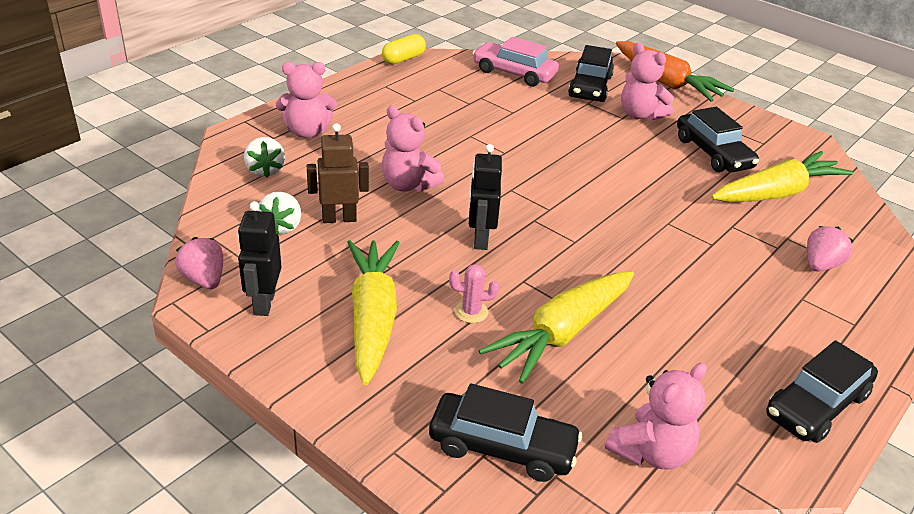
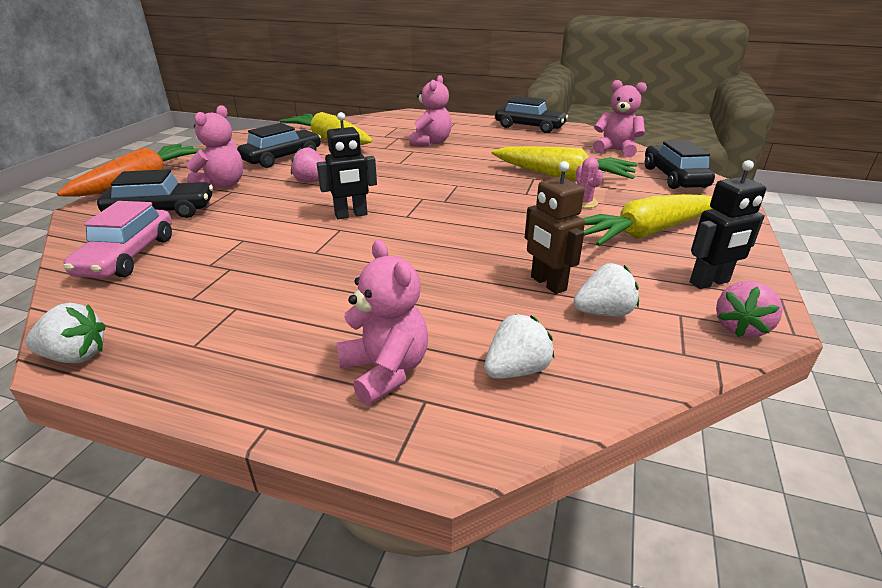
camera: 110 degrees left, 5 degrees down
yellow capsule [382,34,426,65] -> white strawberry [26,303,106,363]
pink teddy bear [382,106,444,192] -> pink teddy bear moved to [409,75,452,146]
black robot [469,144,502,250] -> black robot moved to [317,112,377,219]
pink strawberry [807,226,853,272] -> pink strawberry moved to [291,147,326,182]

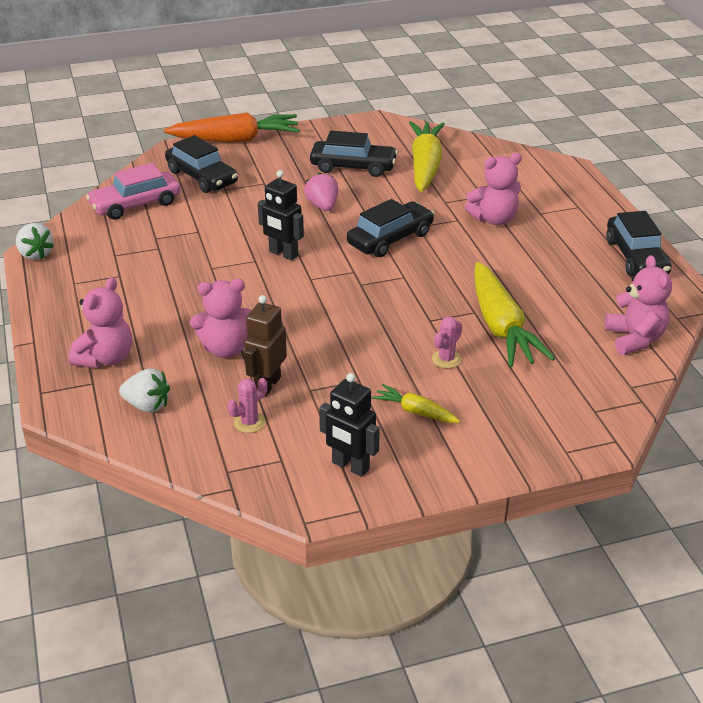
camera: 55 degrees right, 5 degrees up
pink teddy bear [186,105,243,190] -> pink teddy bear moved to [190,279,252,358]
white strawberry [574,263,639,316] -> pink cactus [228,378,267,433]
yellow carrot [583,194,712,246] -> yellow carrot [372,384,460,423], size x0.49
black car [645,141,715,189] -> black car moved to [347,199,434,257]
pink strawberry [716,281,783,338] -> none

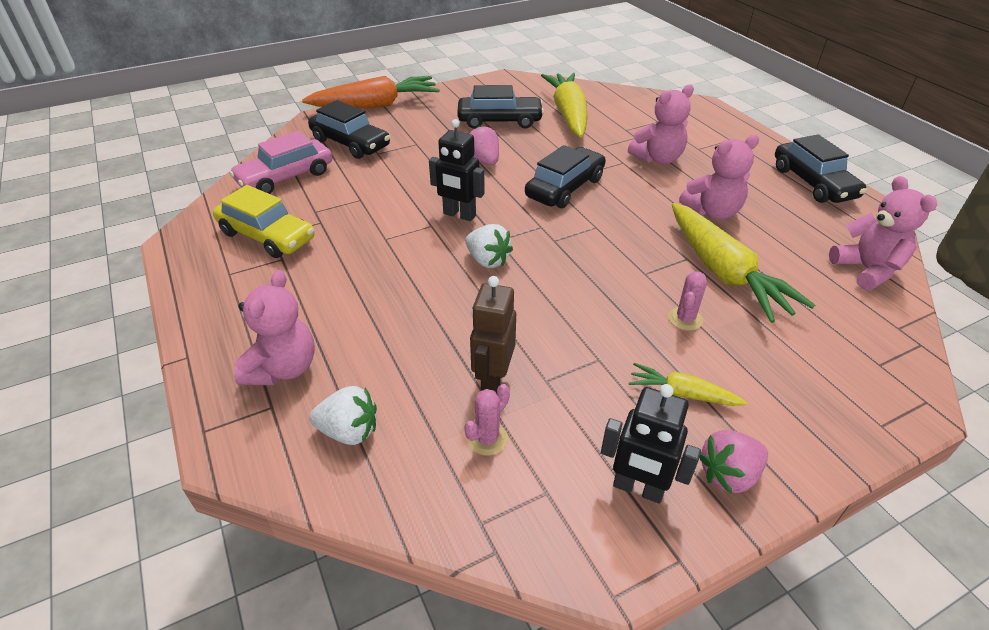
camera: 10 degrees left, 5 degrees up
white strawberry [16,223,54,260] -> white strawberry moved to [465,224,513,268]
pink teddy bear [190,279,252,358] -> pink teddy bear moved to [679,135,759,219]
none -> yellow car [213,185,315,258]
none -> pink strawberry [699,430,768,494]

